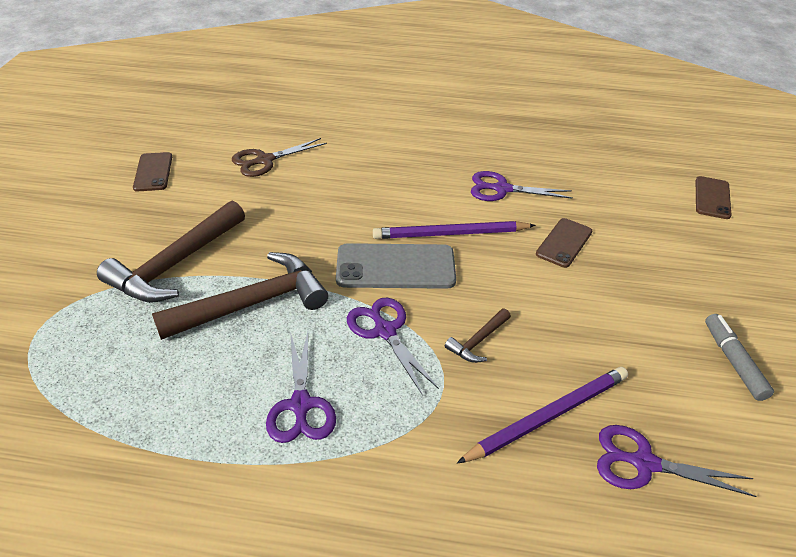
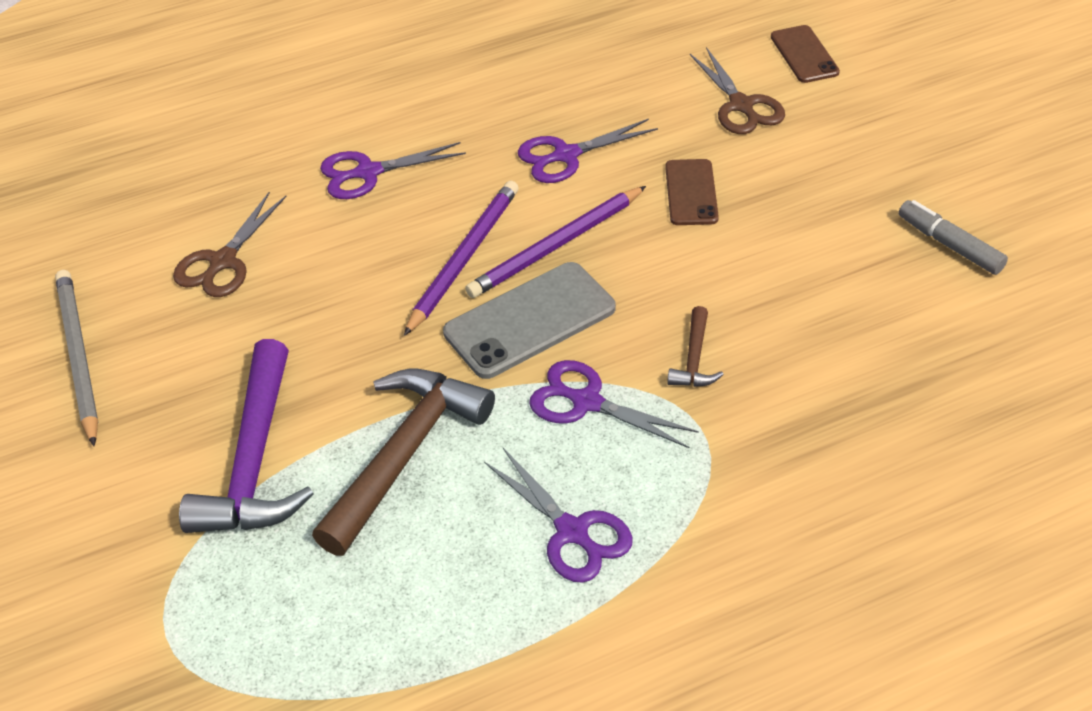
camera: 30 degrees left, 5 degrees up
brown hammer [97,201,245,303] -> purple hammer [179,339,314,533]
brown phone [133,152,172,191] -> grey pencil [55,270,98,446]
purple pencil [457,367,628,463] -> purple pencil moved to [404,181,519,336]
purple scissors [597,425,756,497] -> purple scissors moved to [320,142,466,199]
none -> brown scissors [690,47,785,134]

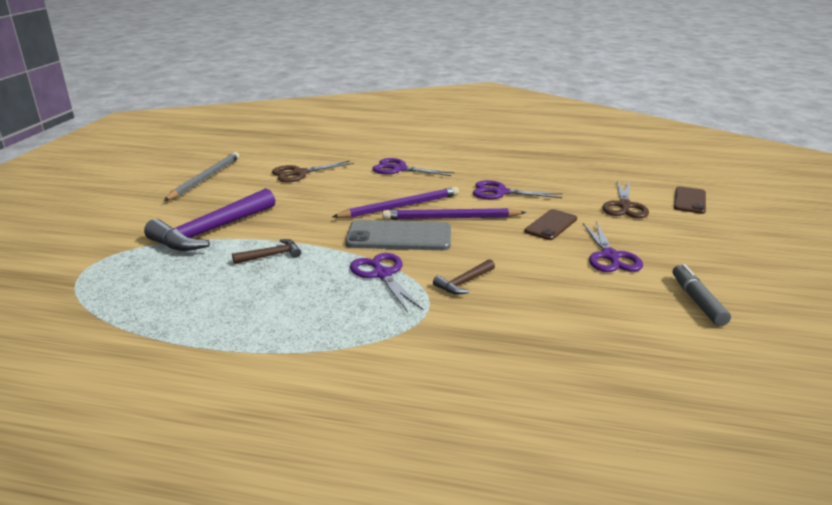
camera: 35 degrees right, 20 degrees down
brown hammer [312,369,495,556] -> brown hammer [232,239,301,264], size x0.46
purple scissors [484,448,632,583] -> purple scissors moved to [583,222,643,272]

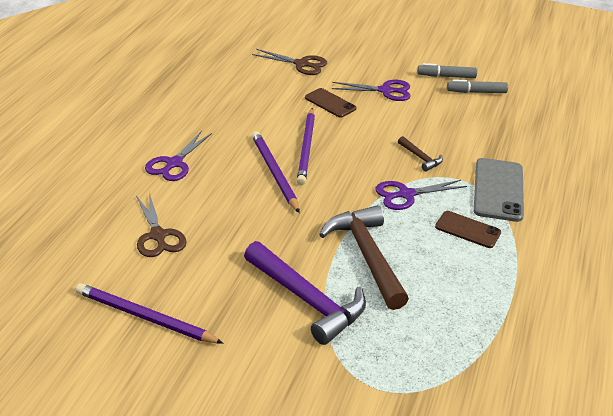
camera: 85 degrees left, 10 degrees up
grey pencil [164,152,240,201] -> purple pencil [76,283,224,344]
brown hammer [232,239,301,264] -> brown hammer [319,205,409,310], size x2.16
grey phone [345,220,451,250] -> grey phone moved to [474,158,524,222]
purple scissors [473,180,562,199] -> none
brown phone [674,186,706,214] -> brown phone moved to [435,211,501,248]
none -> grey marker [447,80,508,93]

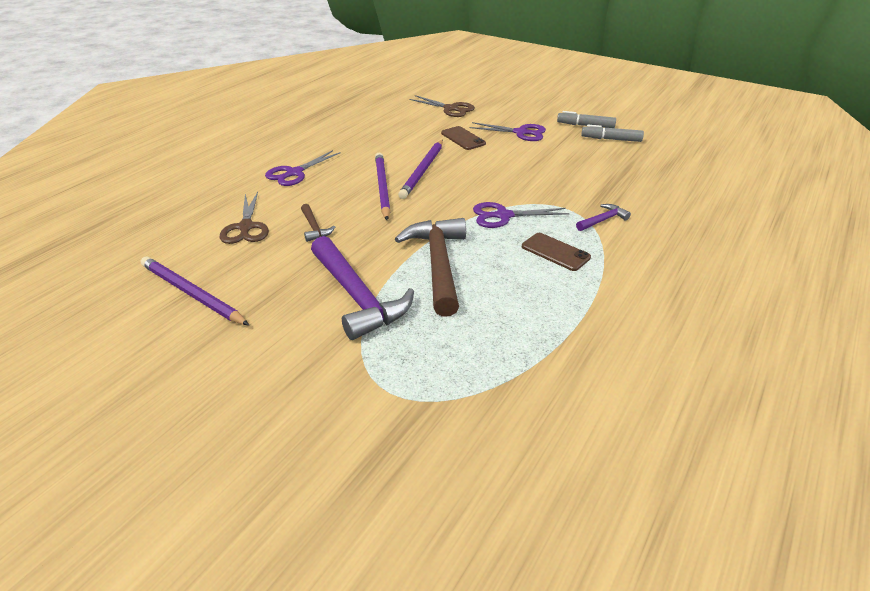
camera: 15 degrees right, 0 degrees up
brown hammer [398,136,443,171] -> brown hammer moved to [301,204,335,242]
grey phone [474,158,524,222] -> purple hammer [576,204,631,231]

